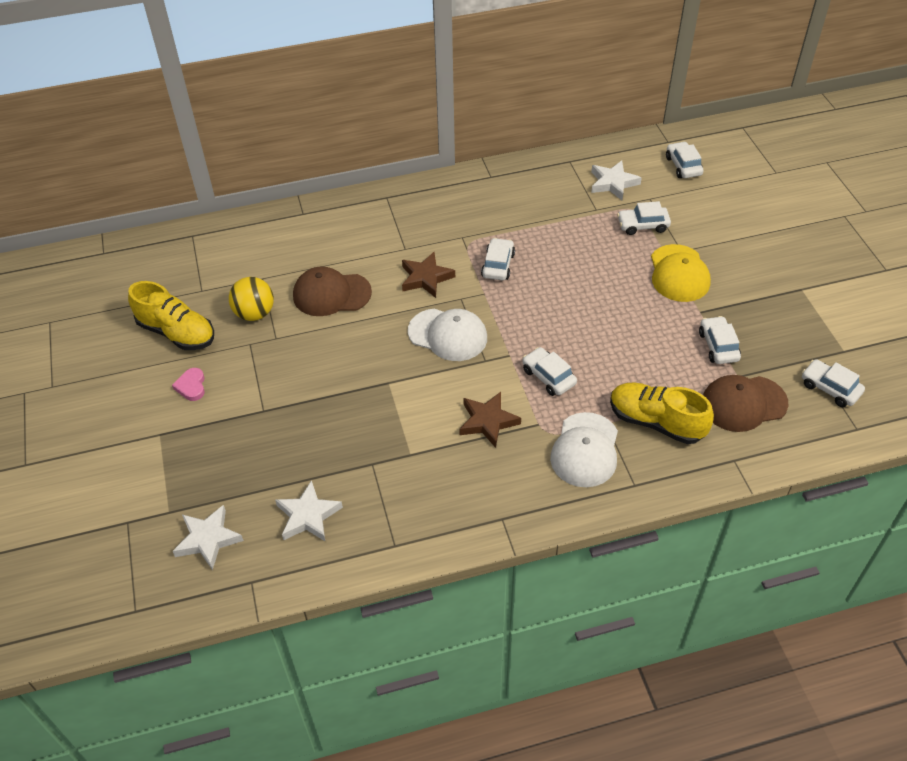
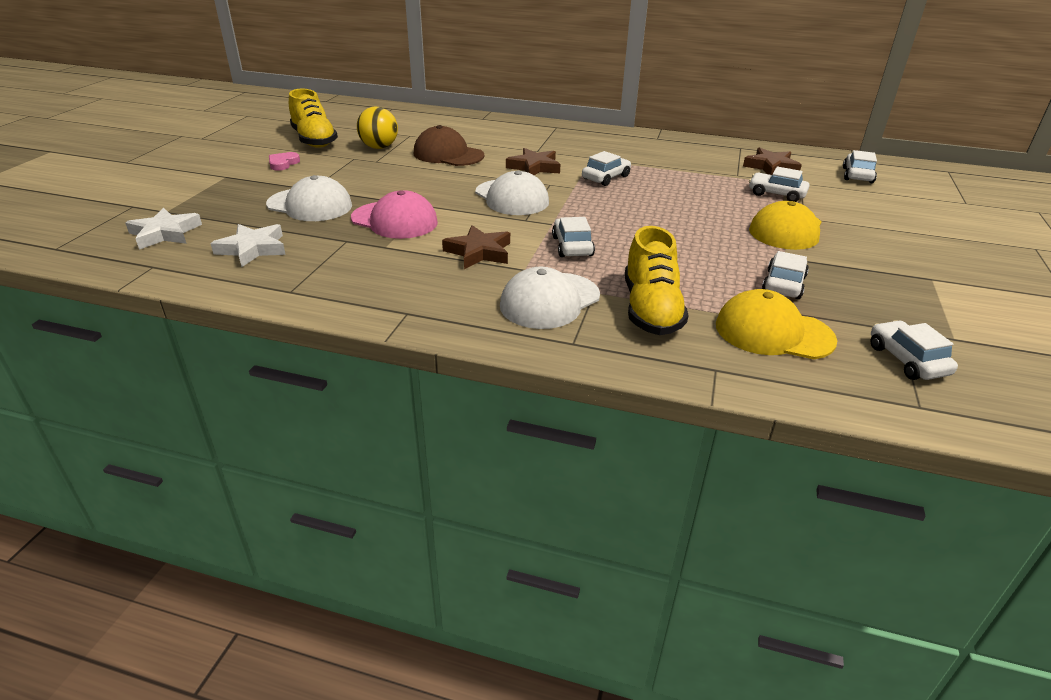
camera: 30 degrees right, 15 degrees down
white star [591,160,642,200] -> brown star [743,147,802,175]
yellow shoe [610,382,714,444] -> yellow shoe turned 150 degrees counterclockwise [625,226,689,335]
brown cap [703,375,788,432] -> yellow cap [716,289,837,359]
none -> white cap [266,175,352,221]
none -> pink cap [351,190,438,239]

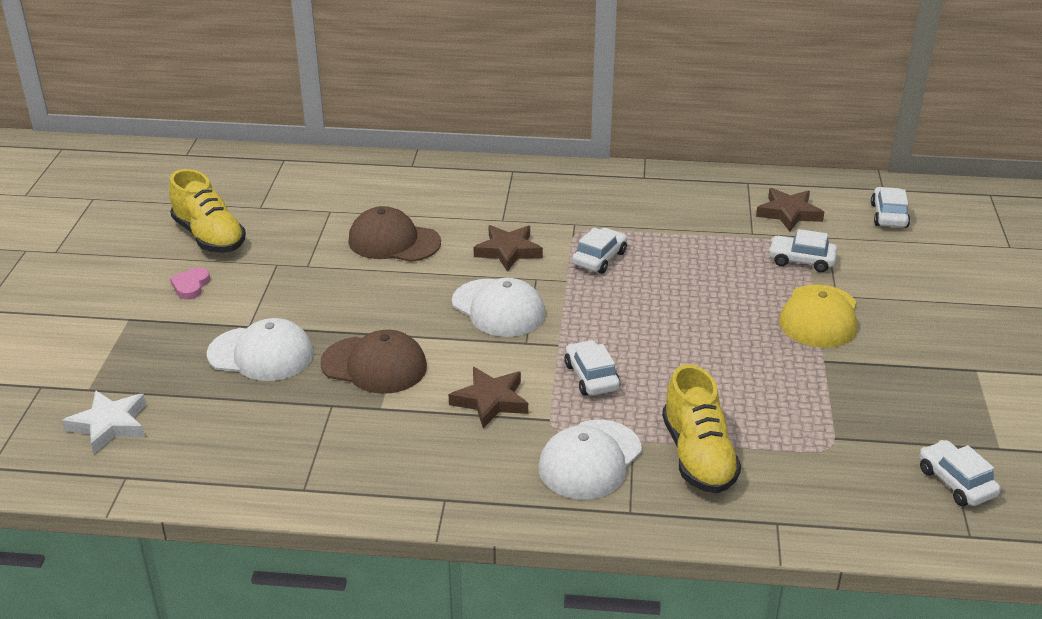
camera: 10 degrees left, 0 degrees up
white star [210,224,286,267] -> none
pink cap [351,190,438,239] -> brown cap [321,330,427,394]
yellow ball [357,106,398,149] -> none
yellow cap [716,289,837,359] -> none
white car [762,251,809,299] -> none

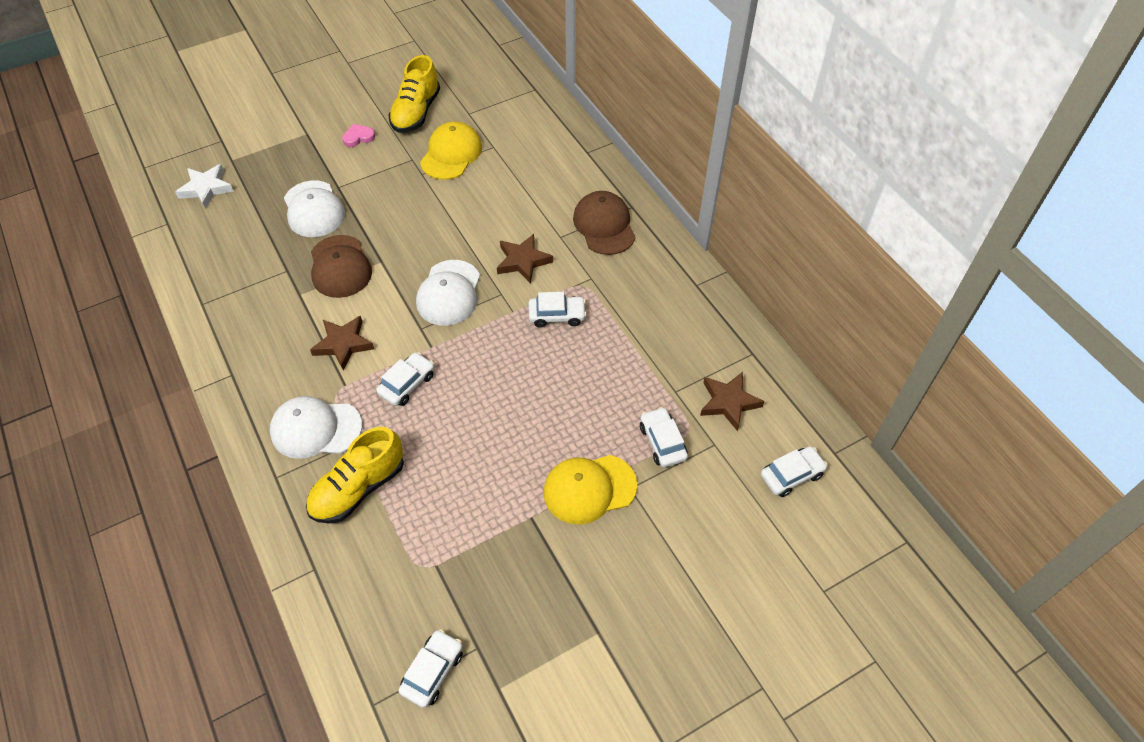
camera: 55 degrees right, 20 degrees up
brown cap [348,206,441,262] -> brown cap moved to [573,191,635,255]
none -> yellow cap [420,121,482,180]

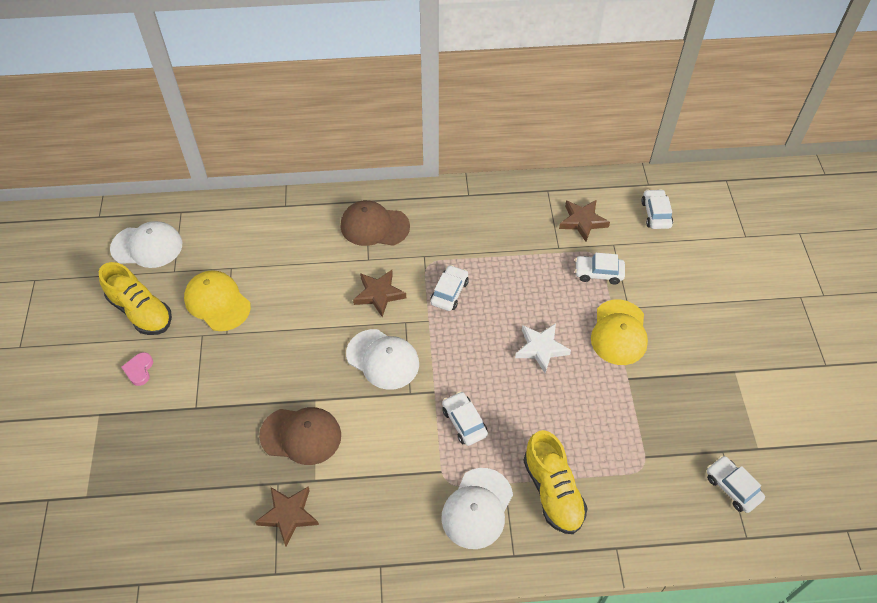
camera: 65 degrees left, 0 degrees up
white star [175,164,234,209] -> white star moved to [515,323,571,373]
white cap [284,180,345,237] -> white cap moved to [110,221,182,268]
brown star [310,316,374,371] -> brown star moved to [255,486,319,546]

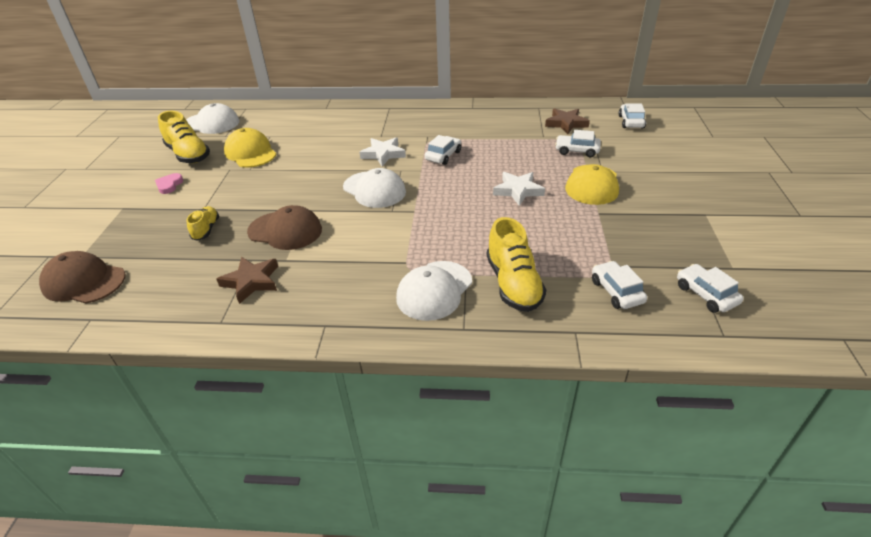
camera: 10 degrees right, 15 degrees down
brown cap [340,200,410,246] -> brown cap moved to [39,251,125,304]
brown star [353,270,406,317] -> white star [360,137,406,166]
white car [442,391,488,446] -> white car moved to [592,261,647,309]
none -> yellow shoe [187,206,219,241]

